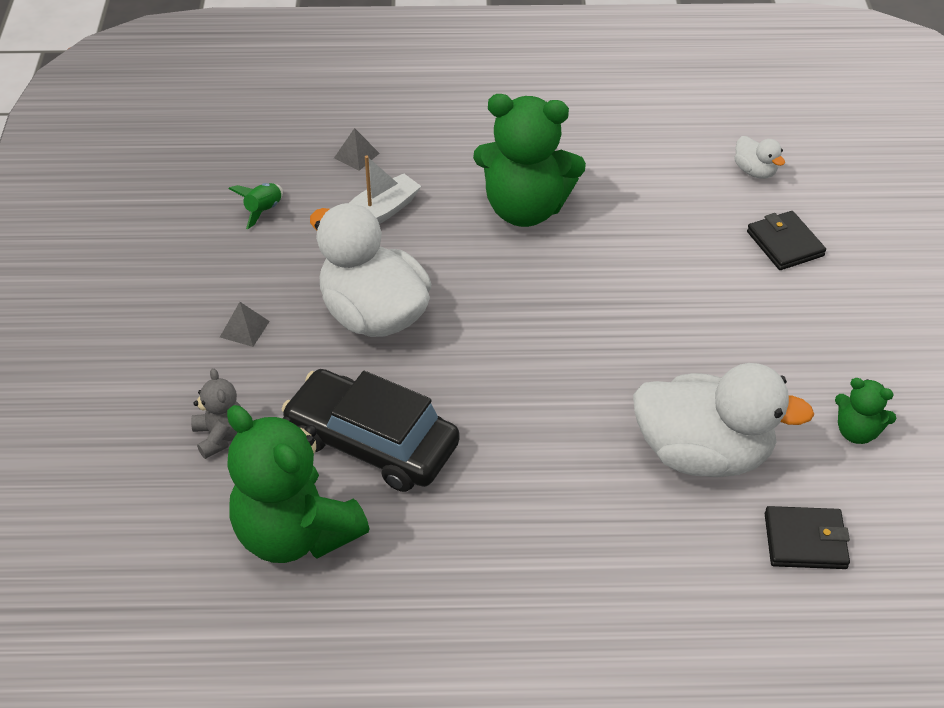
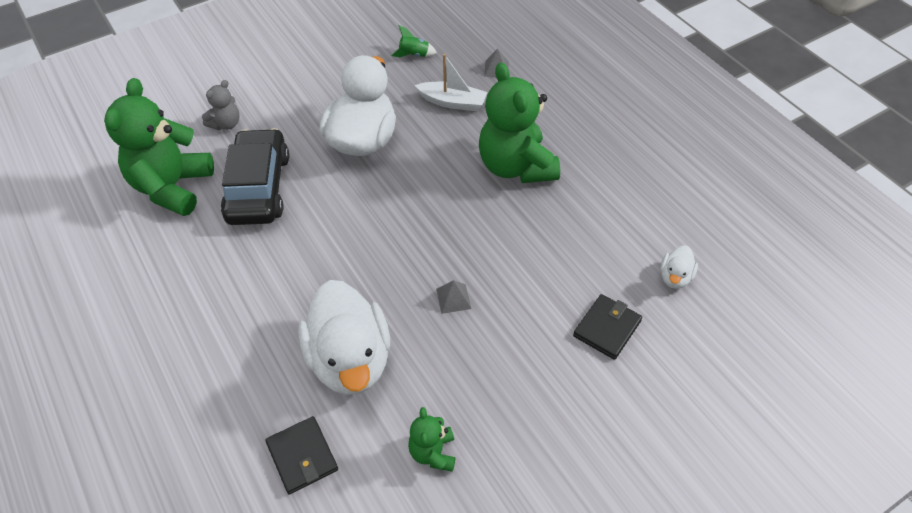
camera: 60 degrees right, 5 degrees up
grey pyramid [220,302,270,347] -> grey pyramid moved to [436,280,471,314]

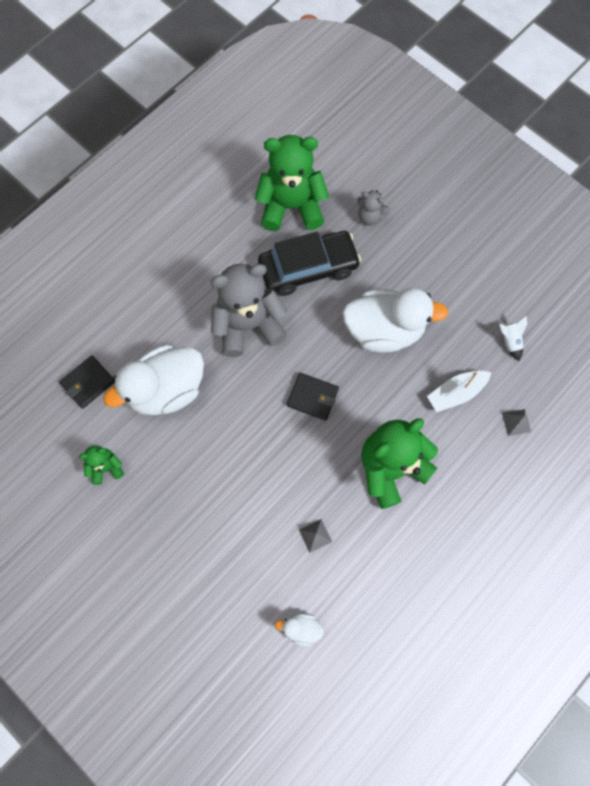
camera: 75 degrees right, 20 degrees up
green rocket [391,25,437,57] -> white rocket [499,316,527,361]
white boat [415,54,487,111] -> white boat turned 60 degrees clockwise [427,371,492,412]
grey pyramid [436,280,471,314] -> grey pyramid moved to [299,519,332,553]
black wallet [573,294,642,360] -> black wallet moved to [287,373,339,421]
none -> grey teddy bear [210,264,287,357]

